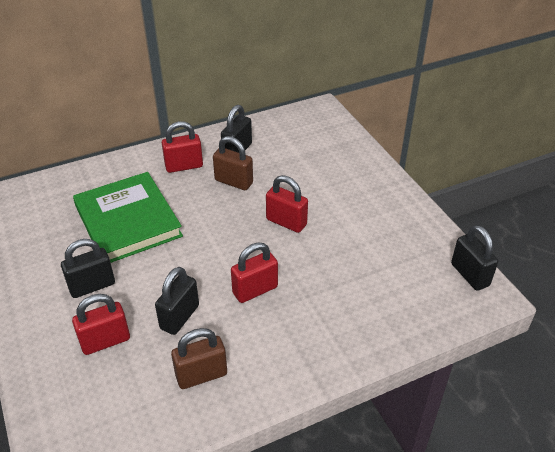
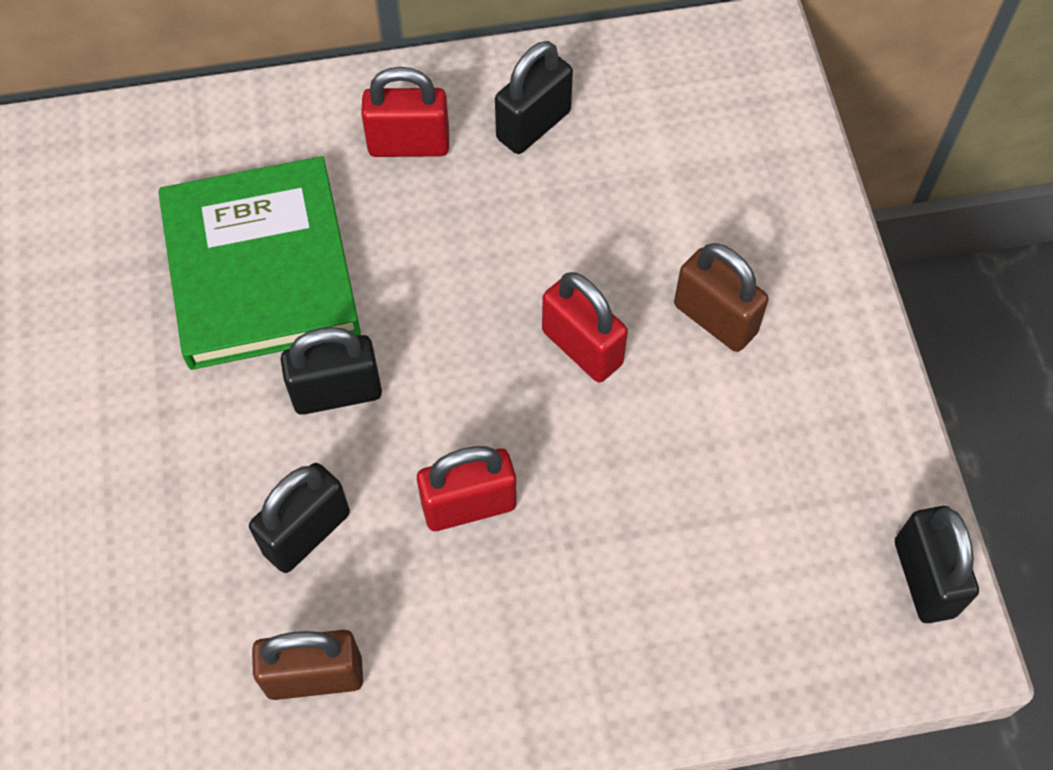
camera: 15 degrees right, 20 degrees up
black padlock [61,239,115,298] -> black padlock moved to [281,327,382,415]
red padlock [72,294,130,355] -> none
brown padlock [213,136,253,190] -> brown padlock moved to [674,243,769,352]

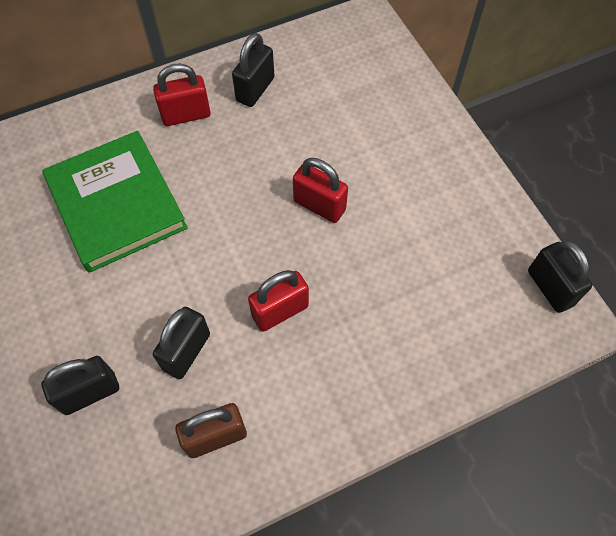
camera: 15 degrees left, 0 degrees up
black padlock [281,327,382,415] -> black padlock moved to [41,356,119,415]
brown padlock [674,243,769,352] -> none

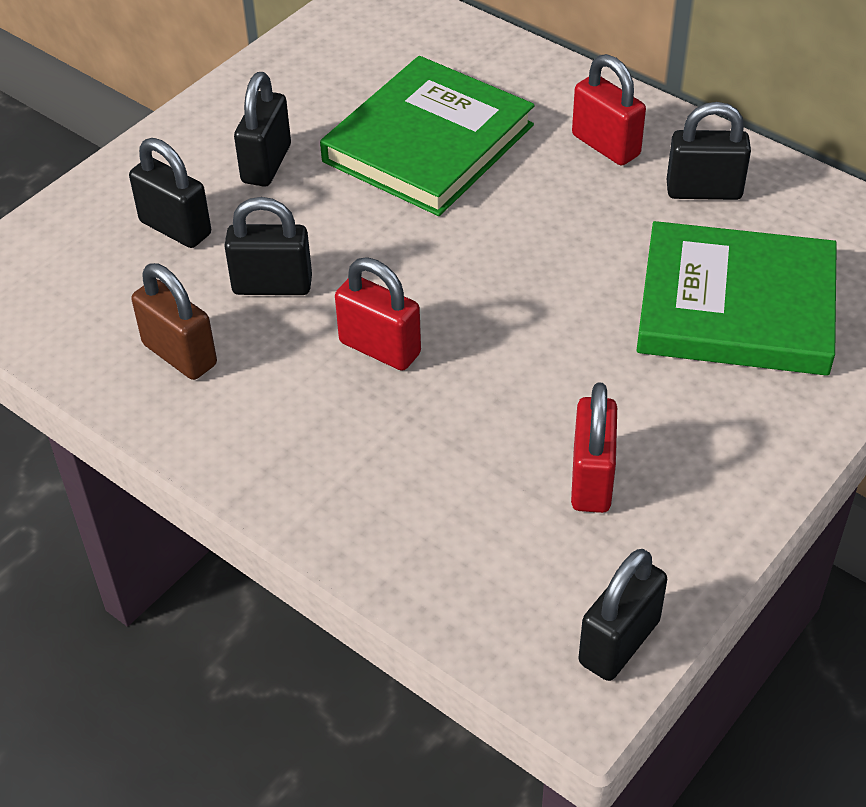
camera: 65 degrees right, 15 degrees down
red padlock [293,158,348,223] -> red padlock moved to [571,383,617,513]
none -> black padlock [234,72,291,187]
none -> green book [636,221,837,376]

